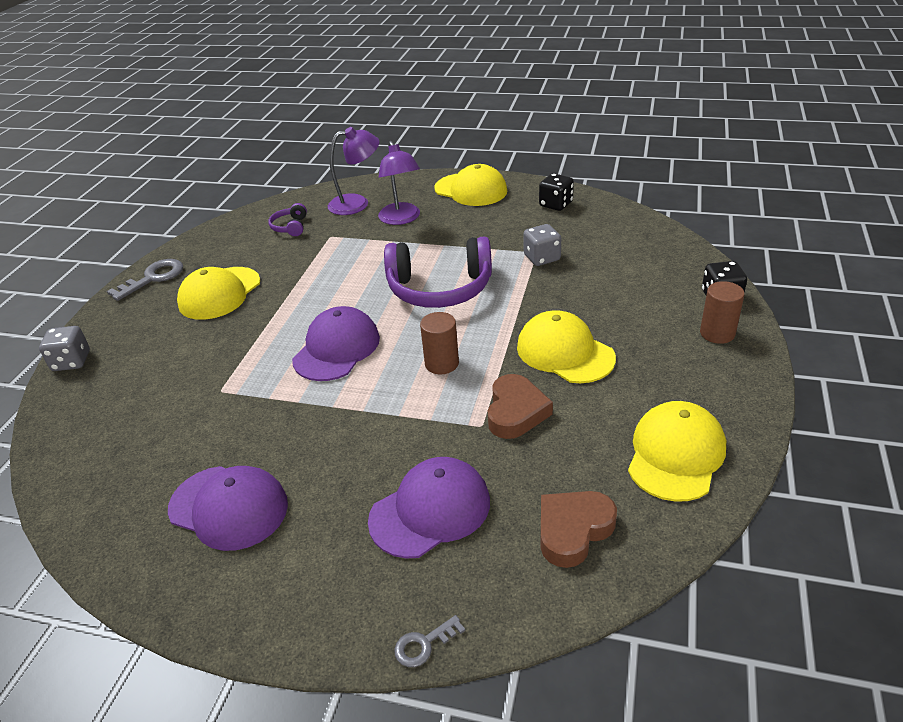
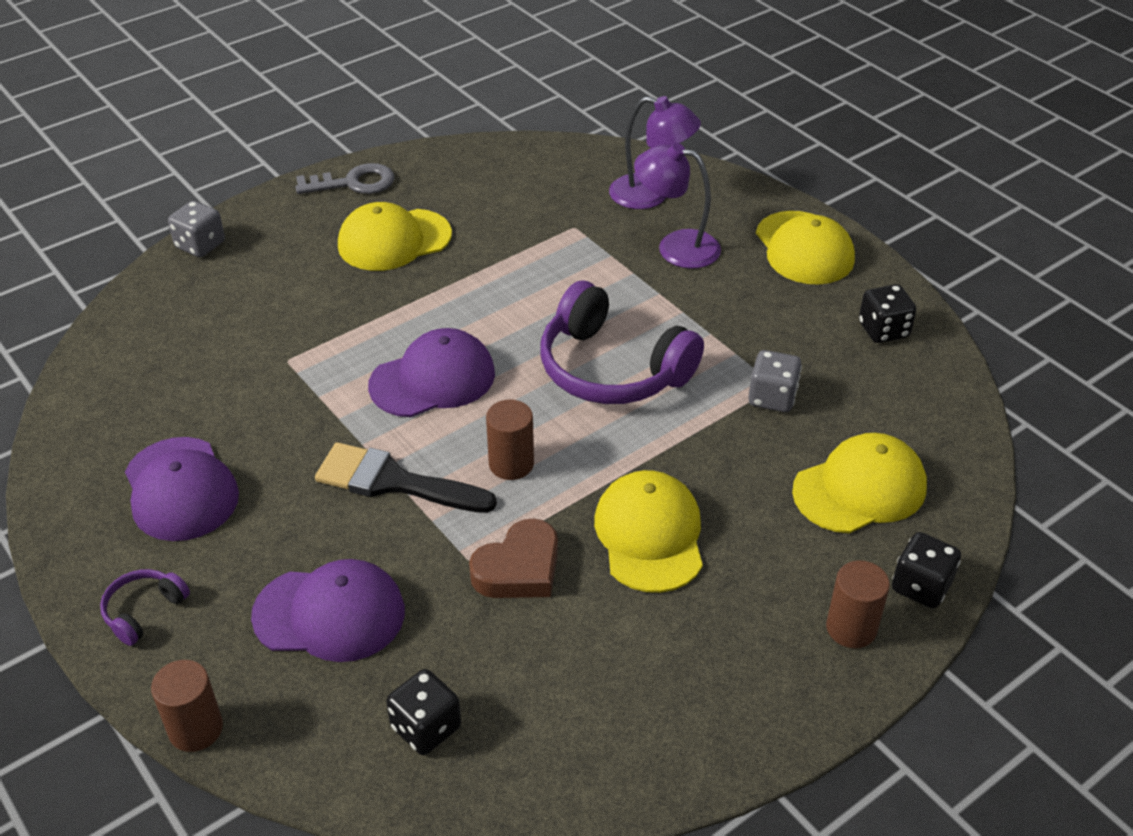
camera: 35 degrees right, 5 degrees up
purple headphones [269,203,307,236] -> purple headphones moved to [100,569,190,646]
purple lamp [378,141,420,225] -> purple lamp turned 90 degrees clockwise [634,143,721,269]
grey key [394,615,465,667] -> brown cylinder [151,660,223,752]
brown heart [541,491,617,568] -> black dice [386,669,461,755]
yellow cap [628,401,726,502] -> yellow cap moved to [792,433,927,533]
none -> black brush [315,442,497,513]

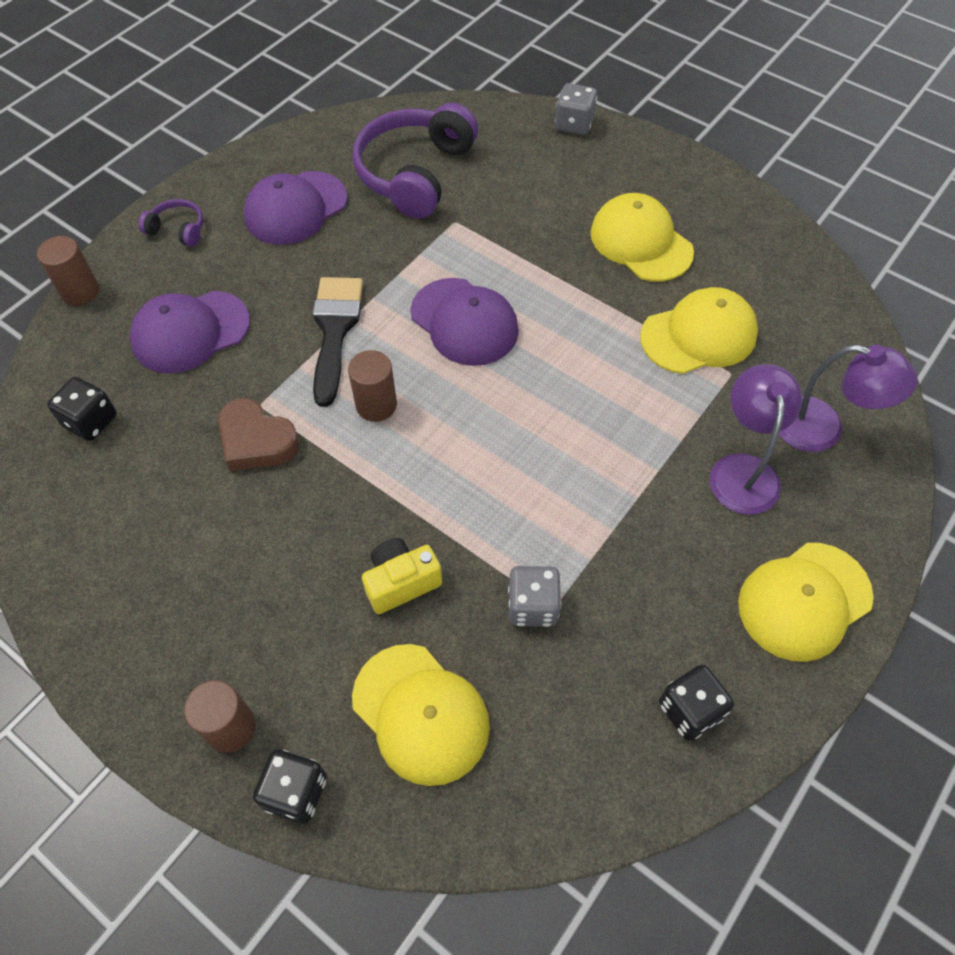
camera: 75 degrees right, 15 degrees up
purple cap [251,559,405,662] -> purple cap turned 75 degrees clockwise [130,291,250,374]
grey key [295,163,394,194] -> none
purple headphones [540,281,704,404] -> purple headphones moved to [353,103,478,219]
yellow cap [594,470,703,593] -> yellow cap moved to [640,287,758,374]
purple lamp [609,96,701,209] -> purple lamp turned 75 degrees counterclockwise [779,345,918,452]
none -> yellow camera [362,538,442,614]

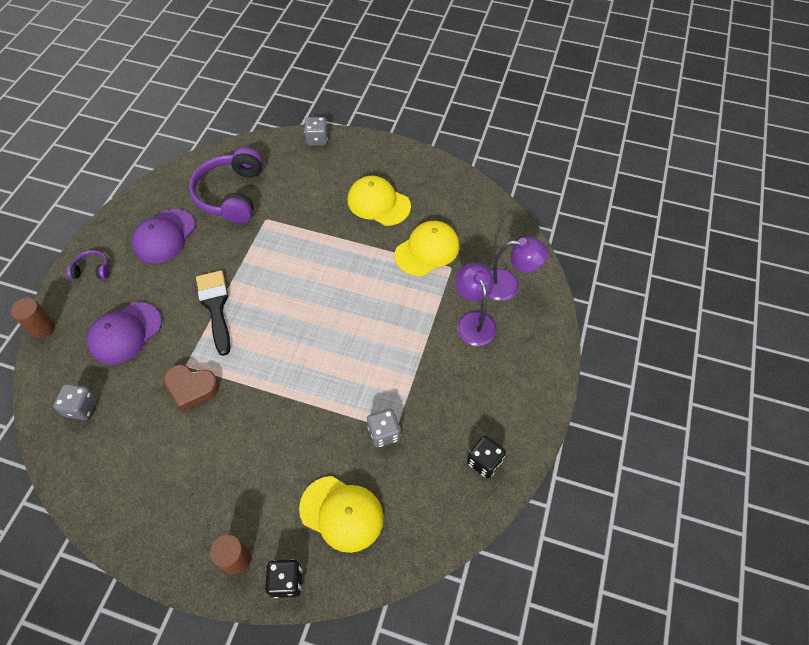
camera: 20 degrees left, 0 degrees up
black dice [47,377,117,441] -> grey dice [53,384,97,420]
brown cylinder [348,350,397,422] -> none
yellow camera [362,538,442,614] -> none
purple cap [410,278,519,366] -> none
yellow cap [738,543,874,662] -> none

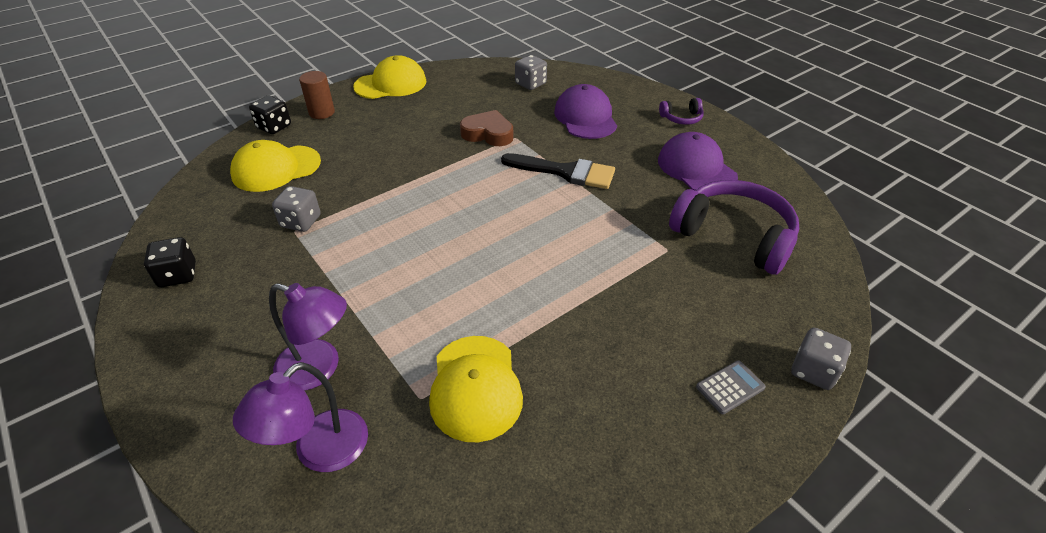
camera: 125 degrees right, 15 degrees down
brown cylinder [11,298,55,338] -> none
purple headphones [66,250,109,279] -> purple headphones turned 45 degrees clockwise [659,98,704,125]
brown heart [164,365,219,411] -> brown heart turned 60 degrees clockwise [460,110,513,146]
yellow cap [347,175,411,226] -> yellow cap moved to [353,55,426,99]
none -> grey calculator [696,360,766,414]

